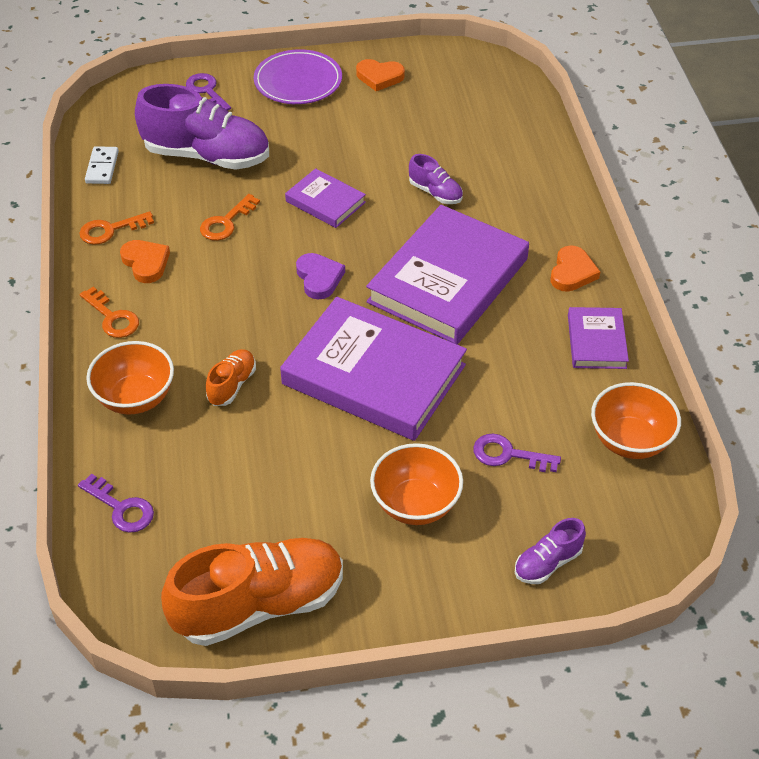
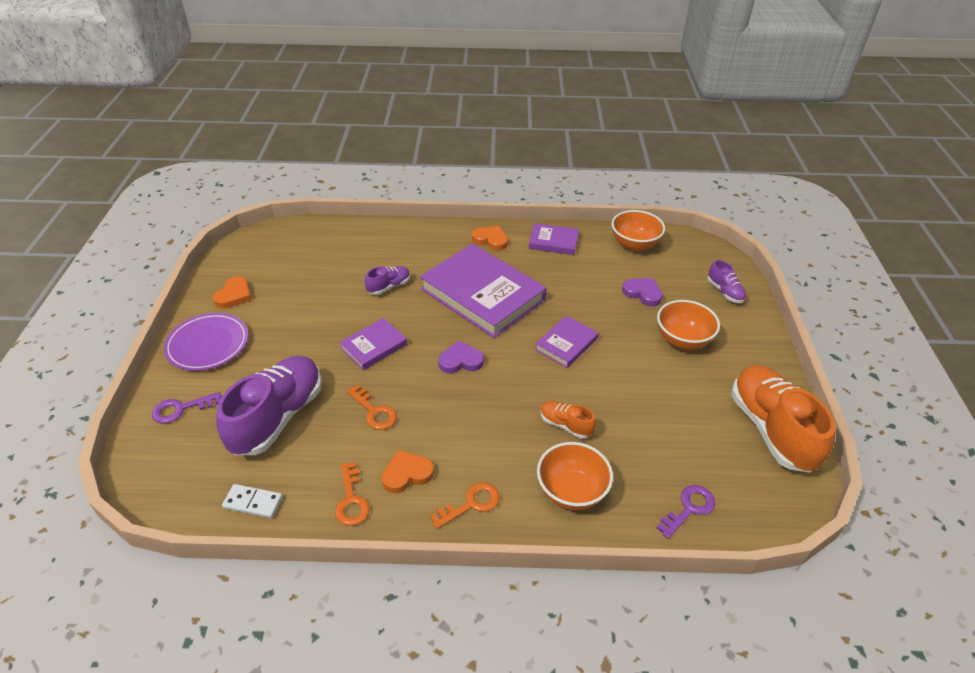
camera: 80 degrees left, 5 degrees down
purple book [280,297,467,441] -> purple book [535,315,598,368], size x0.49
purple key [473,433,561,472] -> purple heart [622,278,663,306]

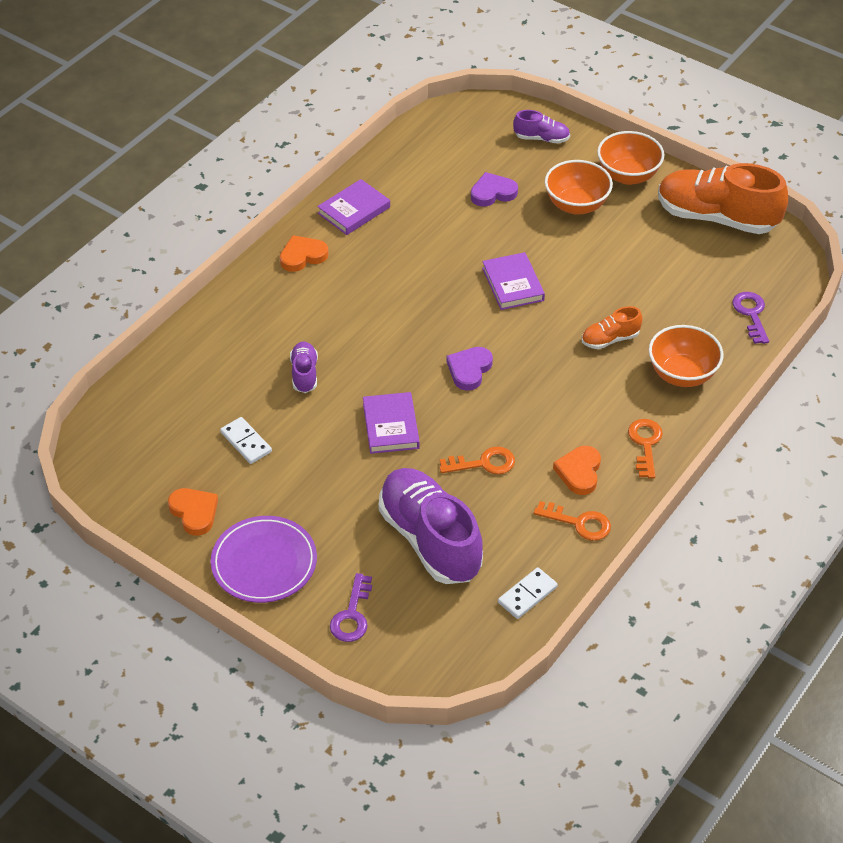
camera: 55 degrees left, 5 degrees up
purple book [420,244,547,338] -> none
orange bowl [612,210,665,251] -> orange bowl moved to [597,131,665,185]
none -> white domino [220,417,272,464]

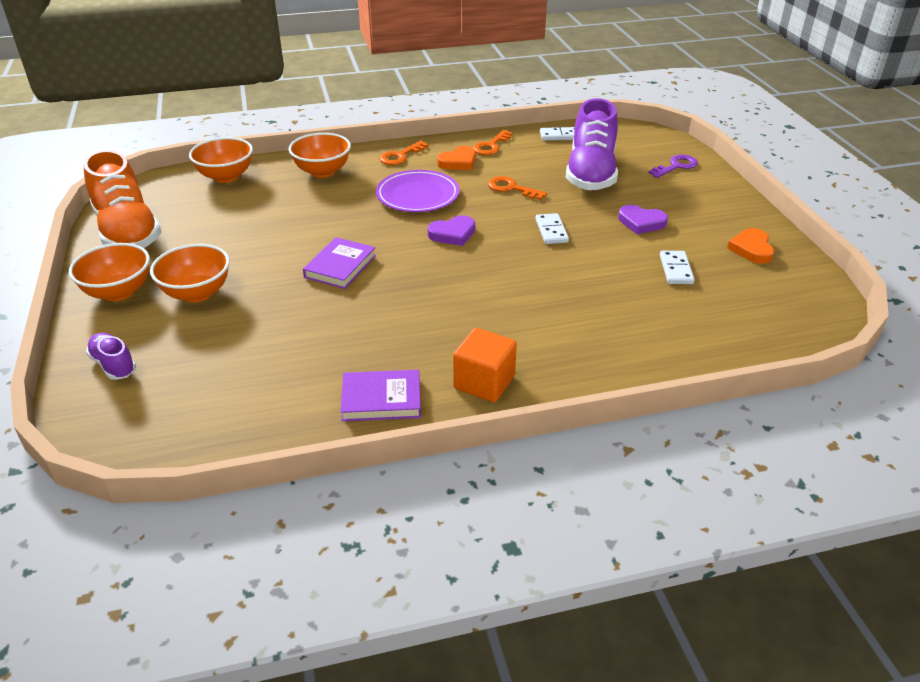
camera: 140 degrees left, 10 degrees down
purple plate [211,516,317,603] -> purple plate moved to [376,170,460,212]
orange heart [280,235,329,272] -> orange cube [453,328,517,402]
purple shoe [290,341,318,393] -> none
purple book [363,392,420,454] -> white domino [535,213,569,244]
purple heart [471,172,518,207] -> purple heart moved to [618,205,668,234]
orange key [534,501,611,541] -> orange key turned 120 degrees counterclockwise [473,130,513,155]
orange shoe [582,306,643,349] -> none
purple key [732,292,769,344] -> orange bowl [189,137,253,183]

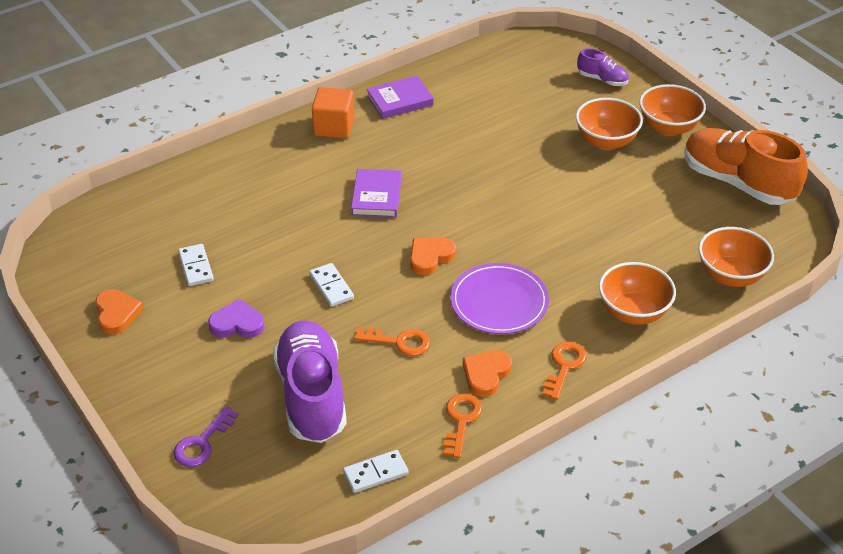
camera: 160 degrees right, 5 degrees up
purple book [303,237,376,289] -> purple book moved to [351,169,402,218]
purple heart [427,215,475,246] -> orange heart [410,237,456,275]

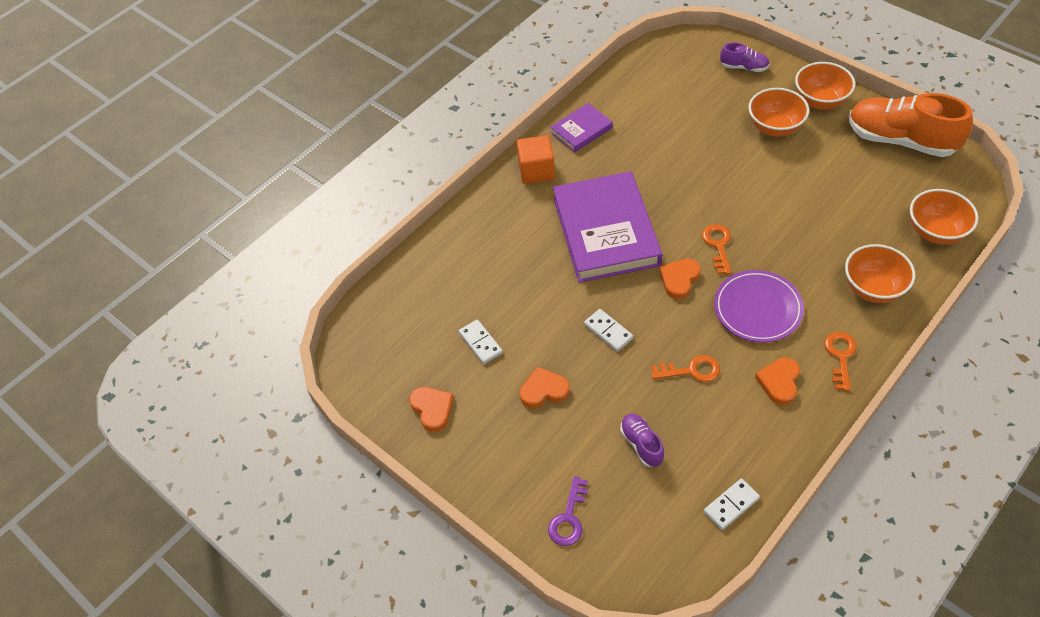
camera: 10 degrees left, 10 degrees up
purple heart [208,299,265,338] -> orange heart [520,367,570,408]
purple shoe [273,321,347,443] -> purple shoe [620,413,664,467], size x0.47
purple book [351,169,402,218] -> purple book [553,171,662,283], size x2.05
orange key [443,394,483,458] -> orange key moved to [702,224,731,274]

